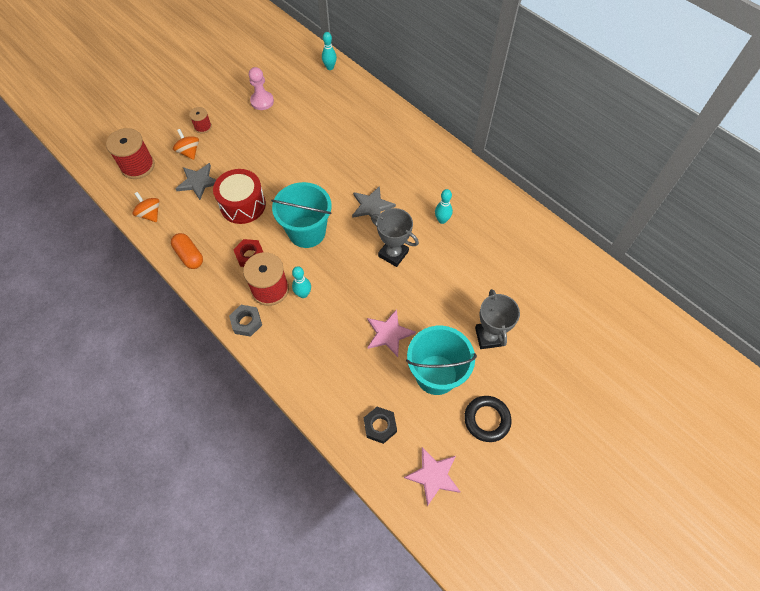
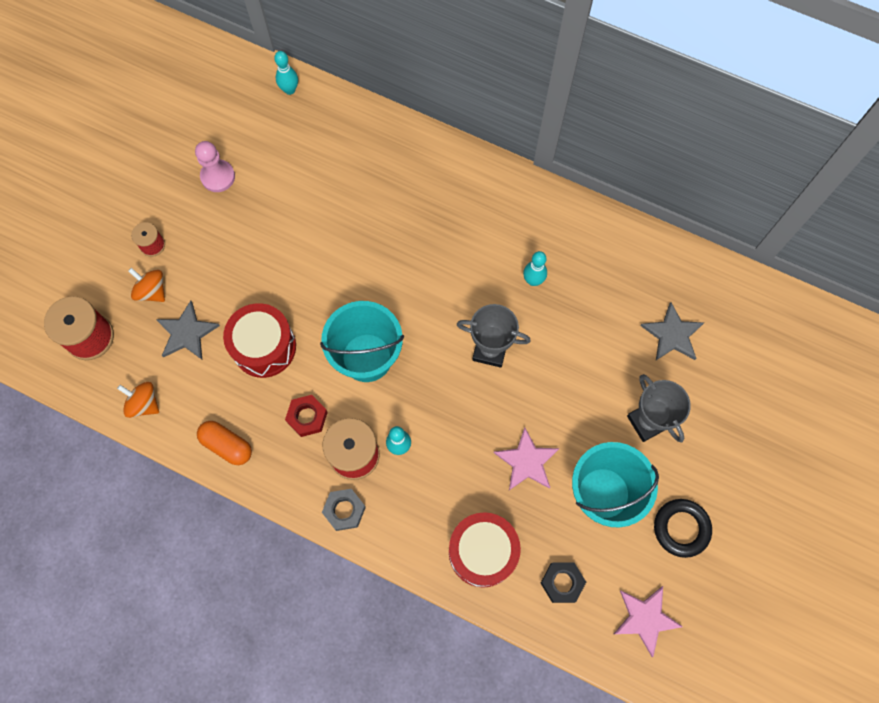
camera: 20 degrees left, 10 degrees up
grey star [352,186,396,222] -> grey star moved to [640,302,704,360]
none -> red drum [449,512,521,588]

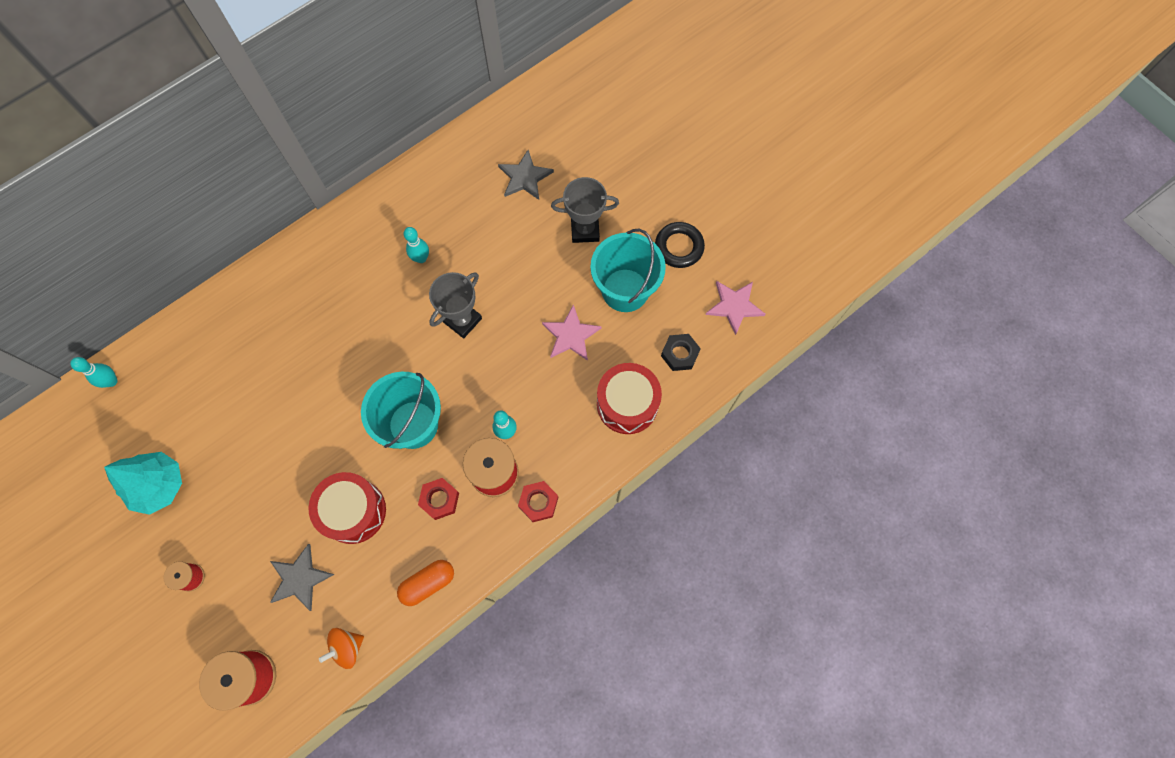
camera: 65 degrees left, 0 degrees up
orange spinning top [128,268,165,302] -> none
pink pawn [195,141,235,192] -> turquoise tree [104,452,182,515]
grey nut [322,489,366,531] -> red nut [518,481,558,522]

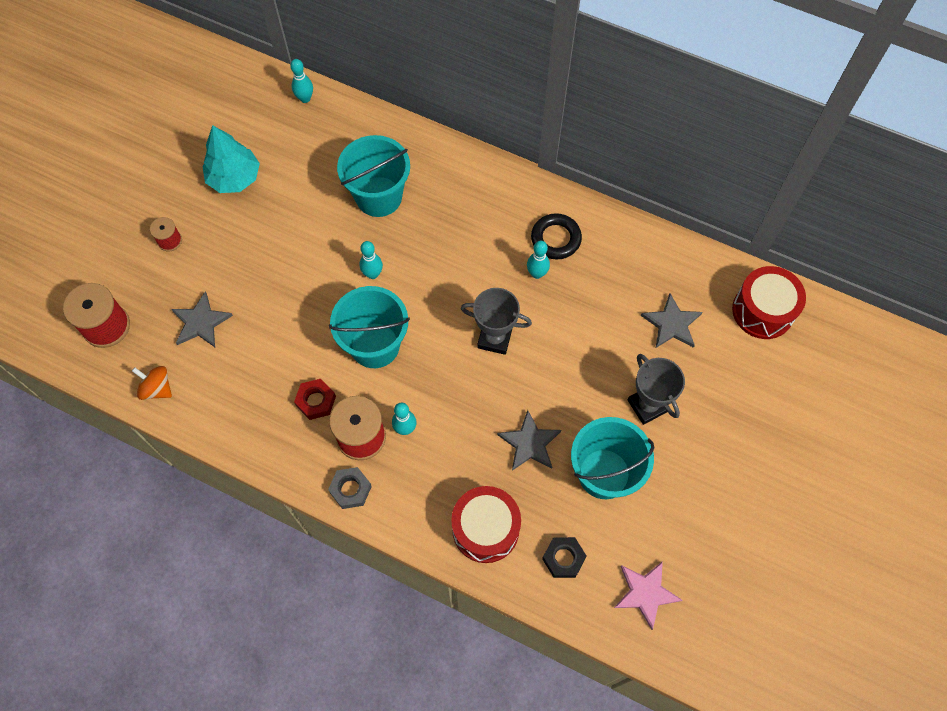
camera: 65 degrees right, 5 degrees down
red drum [308,472,386,544] -> red drum moved to [732,266,806,339]
orange capsule [397,560,454,606] -> none
red nut [518,481,558,522] -> grey nut [328,467,372,509]
pink star [542,304,602,361] -> grey star [497,410,561,470]
black ring [655,222,705,268] -> black ring moved to [531,213,582,259]
none -> turquoise bucket [337,135,410,217]
none -> turquoise bowling pin [360,241,383,279]

